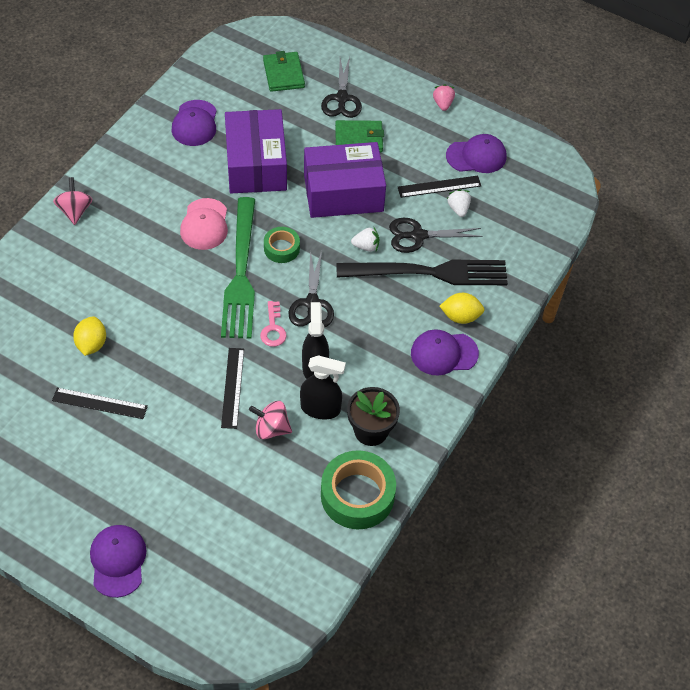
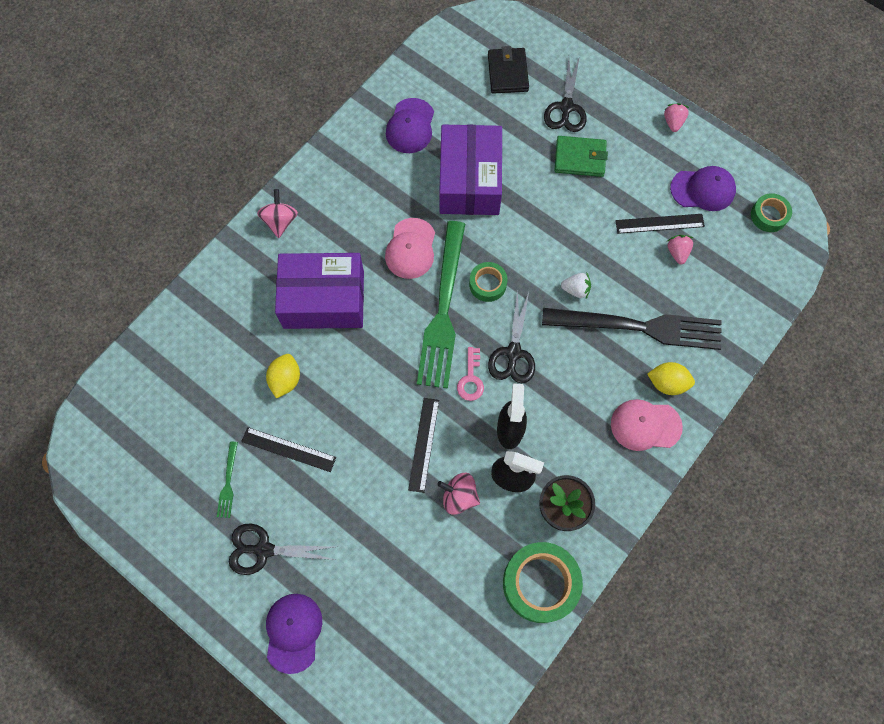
camera: 10 degrees right, 15 degrees up
green wallet [263,51,305,92] -> black wallet [488,46,529,94]
purple box [304,142,386,218] -> purple box moved to [275,253,364,329]
black scissors [389,218,483,253] -> black scissors moved to [229,523,335,575]
purple cap [411,329,479,375] -> pink cap [611,399,683,451]
white strawberry [447,189,471,217] -> pink strawberry [667,235,693,264]
none -> green fork [217,442,238,518]
none -> green tape [751,193,792,232]

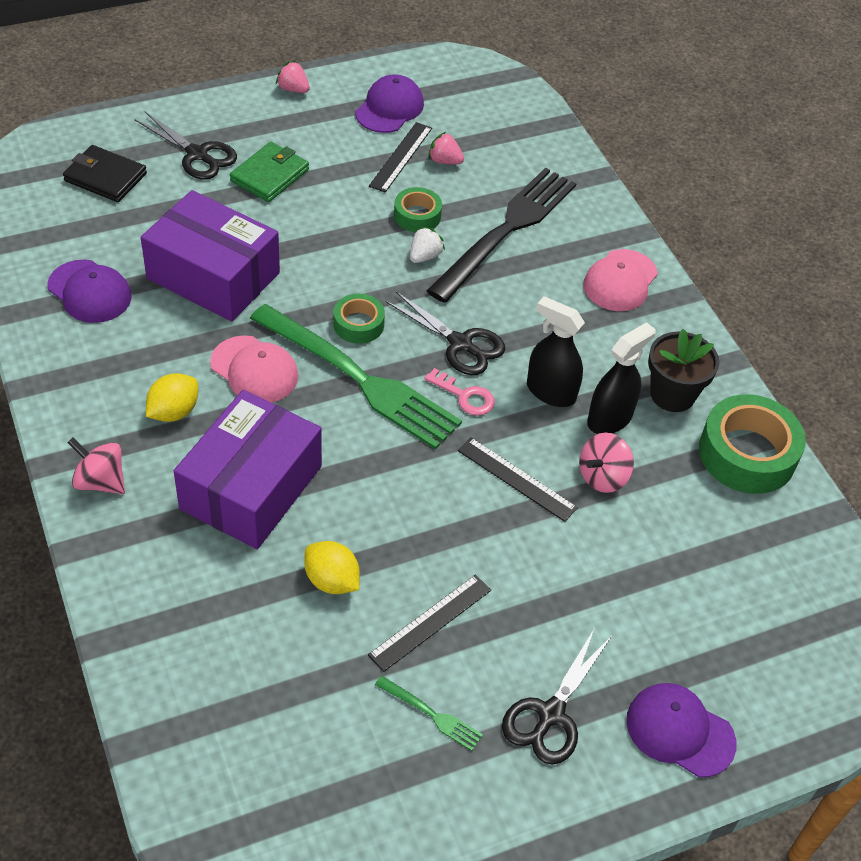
camera: 65 degrees left, 20 degrees down
yellow lemon [647,362,695,395] -> yellow lemon moved to [146,373,198,422]
green tape [751,193,792,232] -> green tape moved to [394,187,442,232]

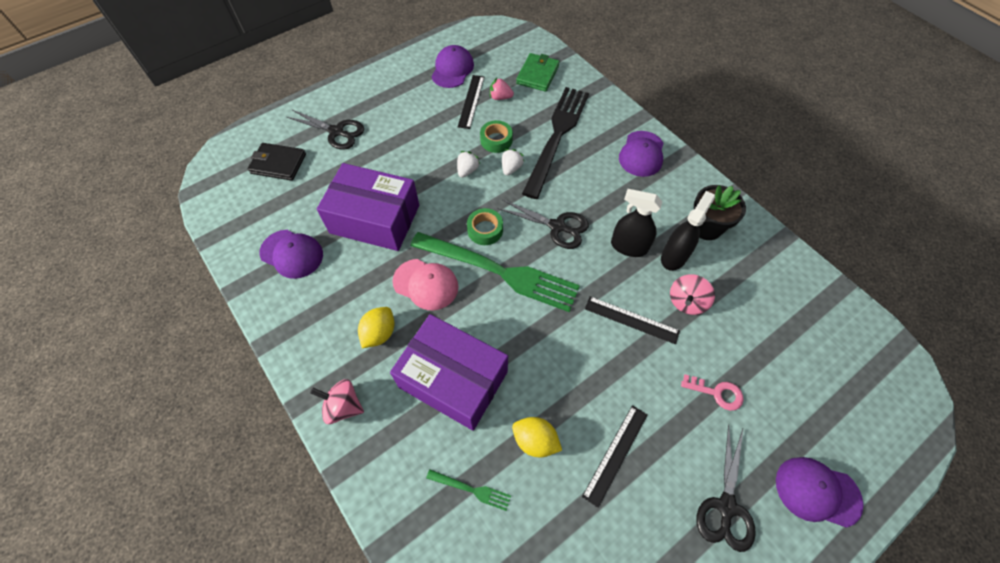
camera: 10 degrees left, 10 degrees up
purple box [174,390,322,549] -> purple box turned 75 degrees counterclockwise [390,314,508,431]
green wallet [230,142,309,202] -> green wallet moved to [516,53,560,92]
pink strawberry [276,61,310,93] -> none
green fork [375,676,483,751] -> green fork moved to [426,470,511,511]
pink key [424,368,495,416] -> pink key moved to [681,374,744,411]
pink cap [583,249,658,311] -> purple cap [619,131,664,177]
green tape [699,394,806,494] -> none
none -> white strawberry [457,151,480,178]

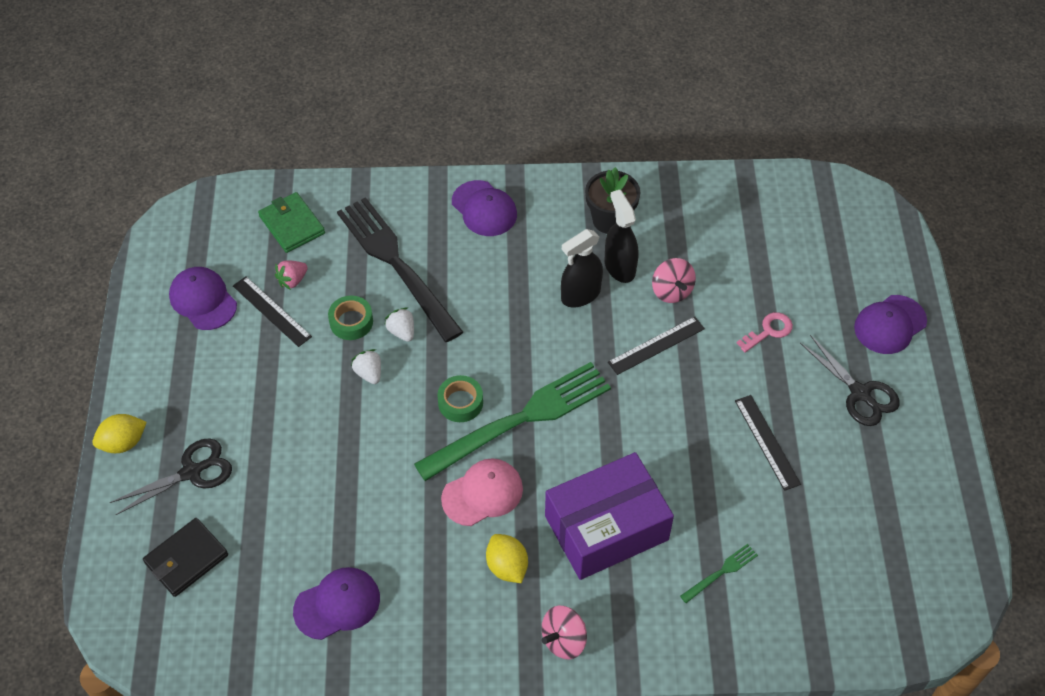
camera: 55 degrees left, 5 degrees down
purple box [317,163,419,251] -> none
black scissors [498,200,589,249] -> none
yellow lemon [512,417,562,457] -> yellow lemon moved to [92,414,147,453]

